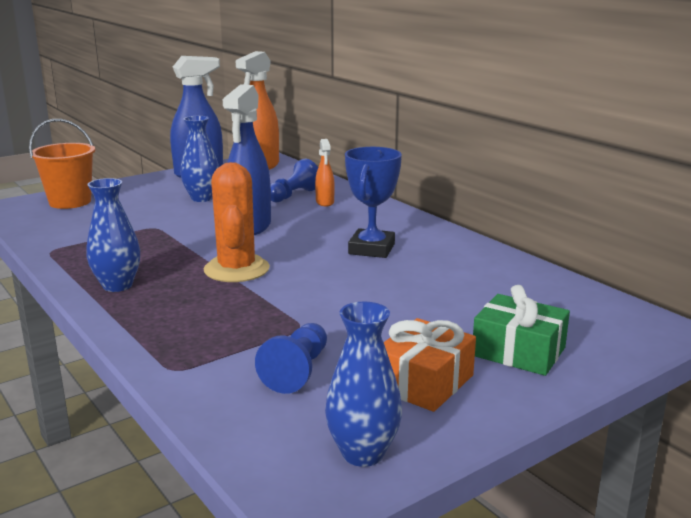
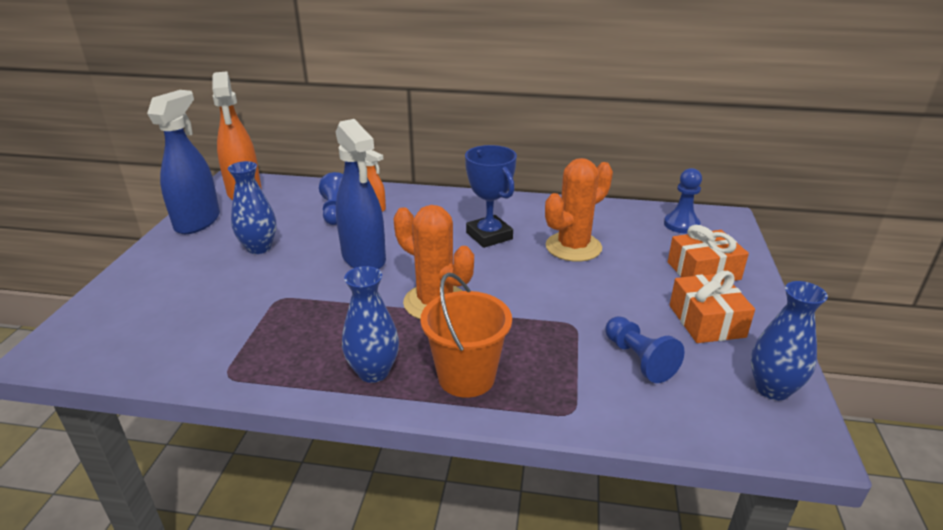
camera: 45 degrees left, 10 degrees up
orange bucket [29,119,95,209] -> orange bucket moved to [420,273,512,398]
green gift [473,285,570,376] -> orange gift [668,225,749,281]
none -> orange cactus [545,158,613,262]
none -> blue pawn [664,168,702,234]

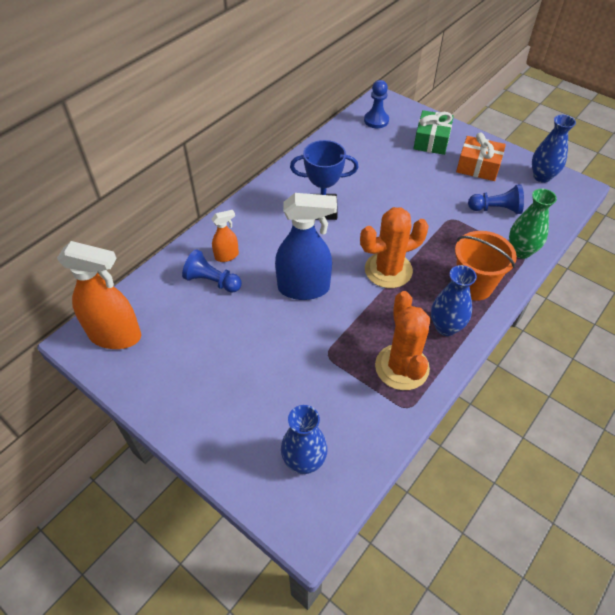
camera: 60 degrees left, 20 degrees up
blue spray bottle [147,90,220,234] -> none
blue vase [228,161,276,254] -> blue vase moved to [281,405,328,474]
orange cactus [545,158,613,262] -> orange cactus moved to [375,291,430,390]
orange gift [668,225,749,281] -> green gift [413,110,454,155]
none -> green vase [509,189,557,259]

